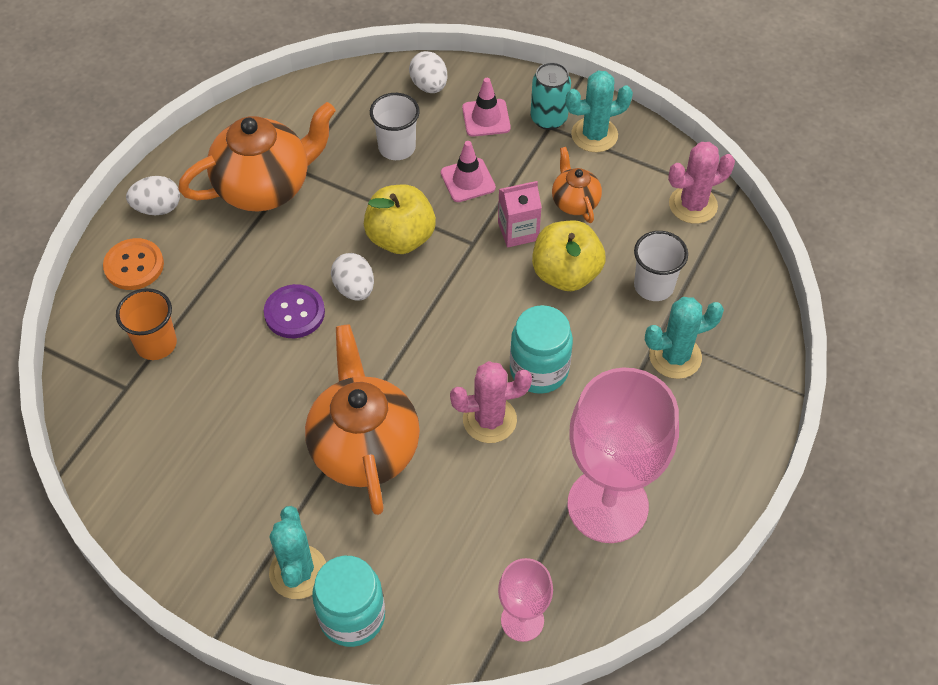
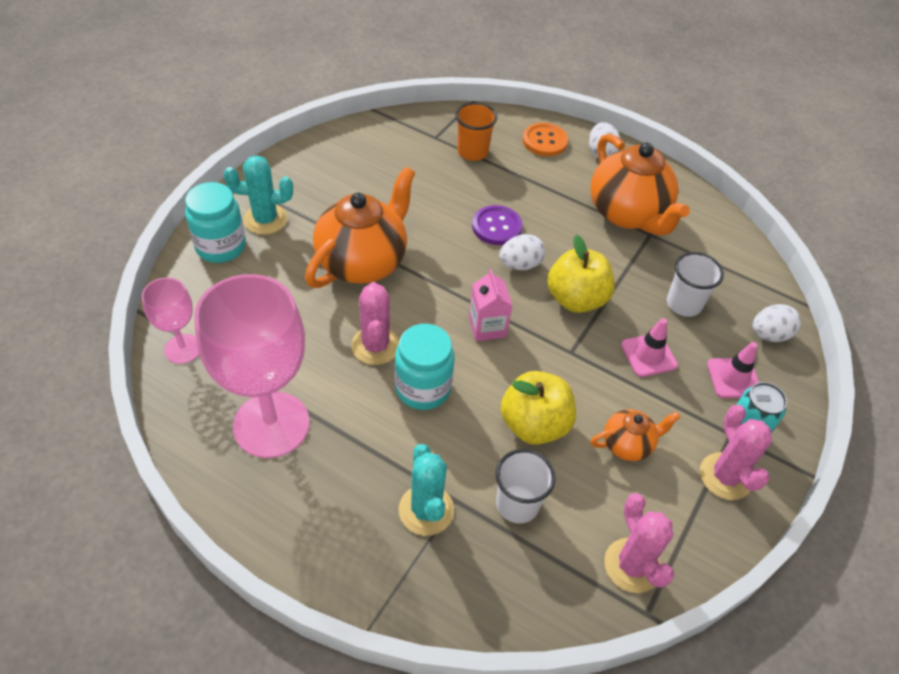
camera: 90 degrees right, 5 degrees down
orange teapot [305,324,420,515] -> orange teapot turned 45 degrees counterclockwise [305,166,415,288]
pink carton [498,181,542,247] -> pink carton moved to [469,269,513,341]
turquoise cactus [566,71,633,152] -> pink cactus [700,405,772,500]

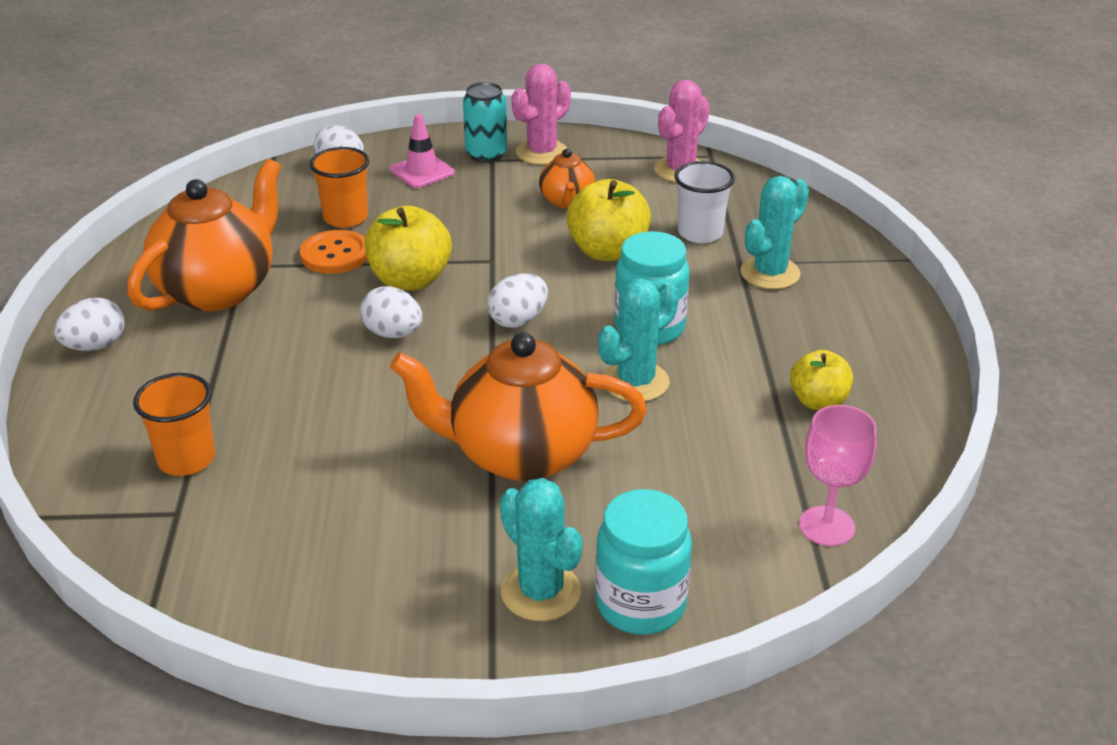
camera: 120 degrees left, 15 degrees down
pink goblet [194,274,310,458] -> yellow apple [790,350,853,410]
pink cactus [351,282,399,365] -> turquoise cactus [598,278,679,402]
pink carton [469,269,513,341] -> white egg [487,273,548,328]
purple button [472,205,523,245] -> none
orange button [523,123,568,156] -> orange button moved to [300,230,367,274]
orange teapot [590,409,681,461] -> orange teapot turned 135 degrees counterclockwise [539,149,595,208]
pink traffic cone [621,318,678,377] -> none
white cup [667,252,724,317] -> orange cup [310,147,369,228]

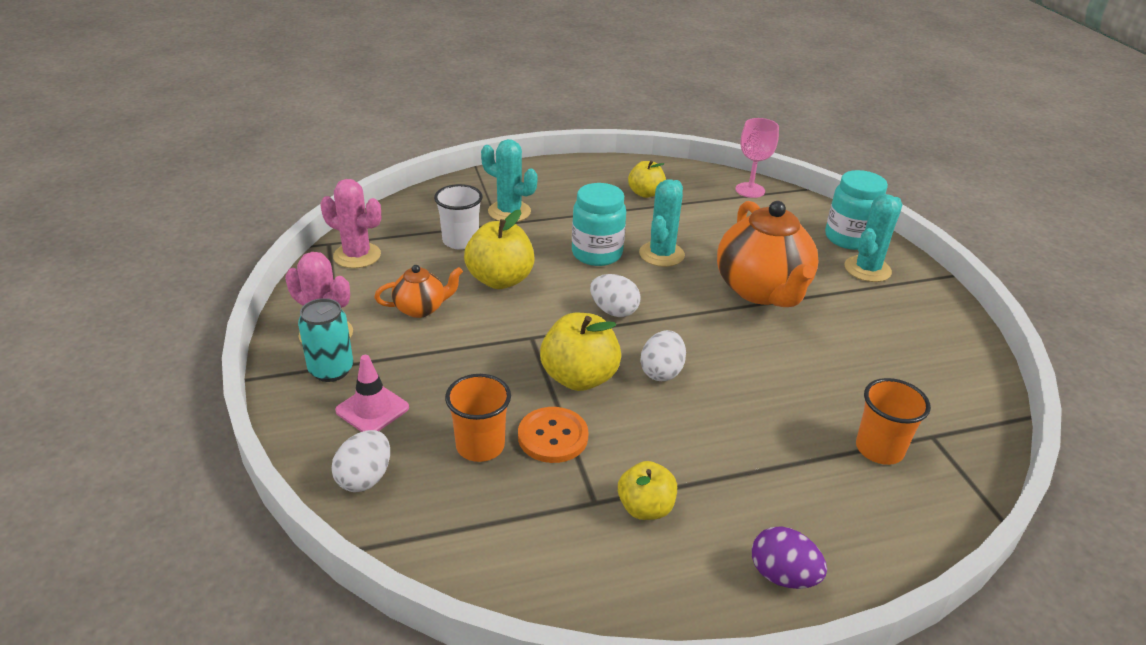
camera: 105 degrees left, 0 degrees up
white egg [54,298,125,351] -> purple egg [752,526,827,589]
orange teapot [127,159,281,311] -> yellow apple [618,461,677,520]
turquoise cactus [598,278,679,402] -> turquoise cactus turned 75 degrees clockwise [639,179,685,267]

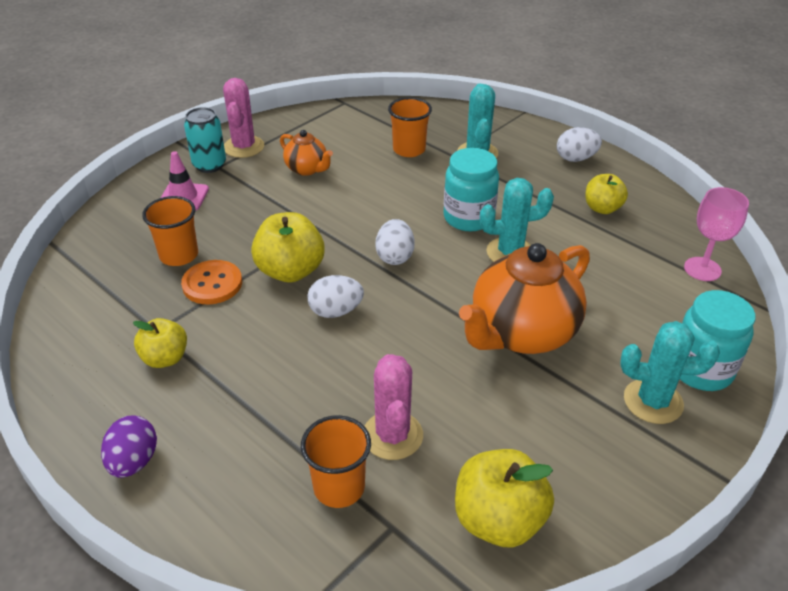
camera: 60 degrees right, 5 degrees up
pink cactus [320,179,381,268] -> pink cactus moved to [365,354,423,460]
white egg [331,430,390,492] -> white egg moved to [557,127,602,162]
white cup [434,184,483,250] -> orange cup [388,97,432,157]
yellow apple [464,210,534,289] -> yellow apple moved to [455,449,554,548]

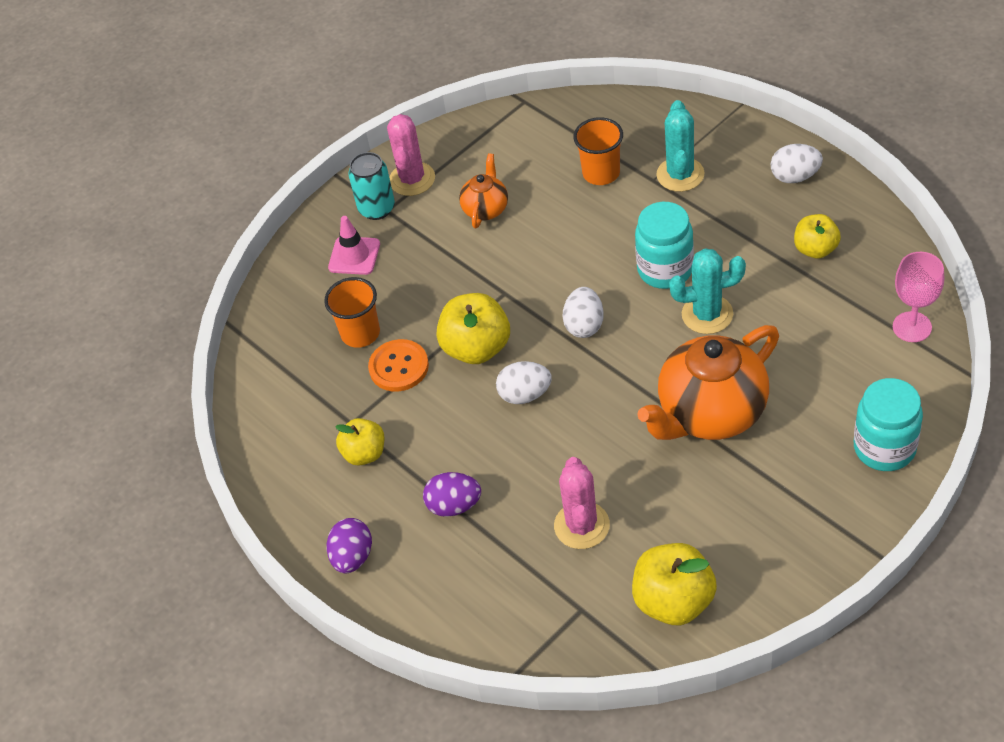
camera: 10 degrees right, 10 degrees up
orange teapot [280,130,333,176] -> orange teapot turned 120 degrees counterclockwise [459,153,508,228]
orange cup [301,415,371,508] -> none
turquoise cactus [620,321,720,424] -> none
none -> purple egg [423,472,481,517]

